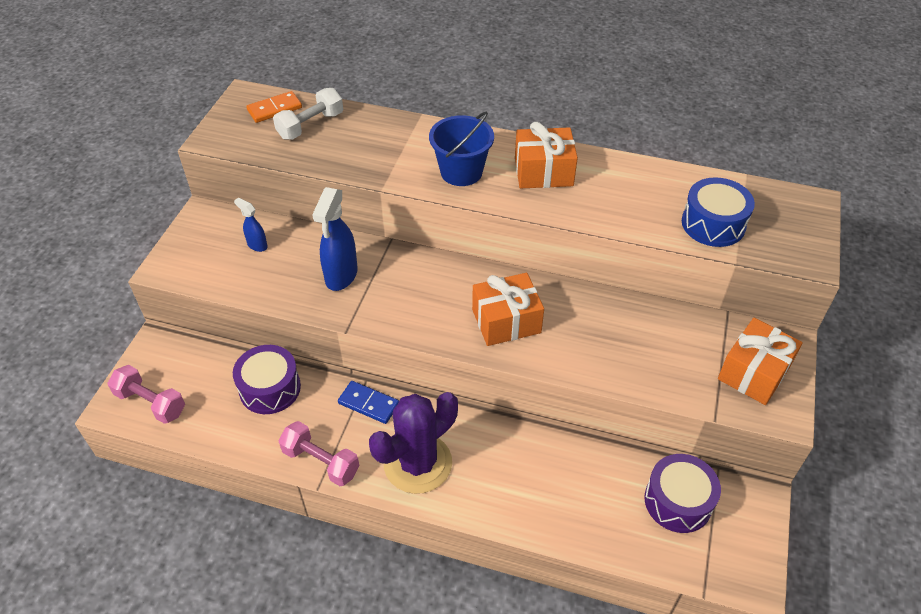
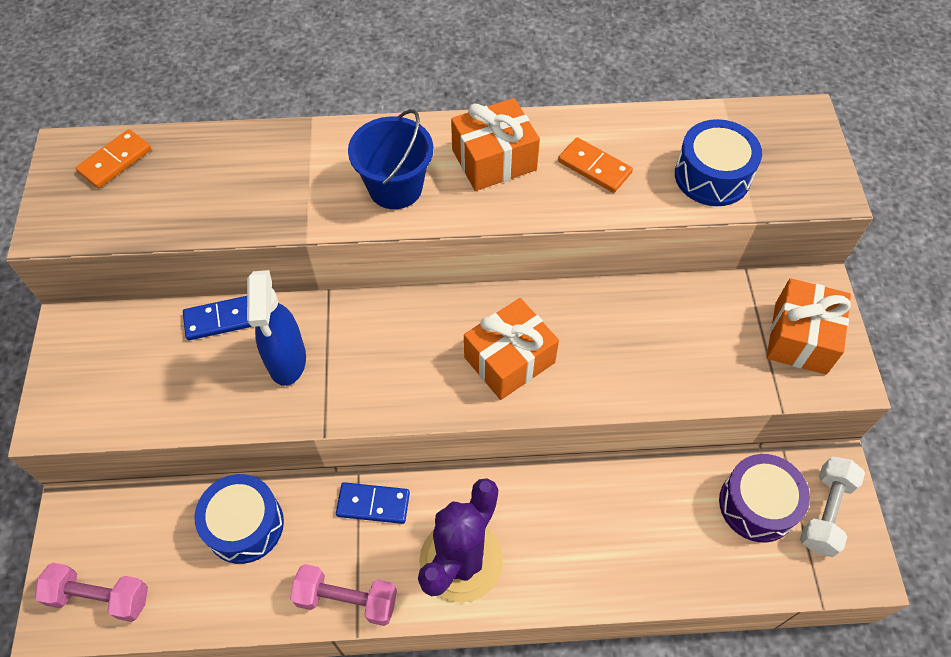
camera: 20 degrees left, 10 degrees up
purple drum [233,345,301,414] -> blue drum [194,474,284,564]
blue spray bottle [234,198,268,252] -> none
white dumbbell [273,88,343,140] -> white dumbbell moved to [800,457,865,557]
none -> blue domino [183,296,252,340]
none -> orange domino [558,137,633,193]

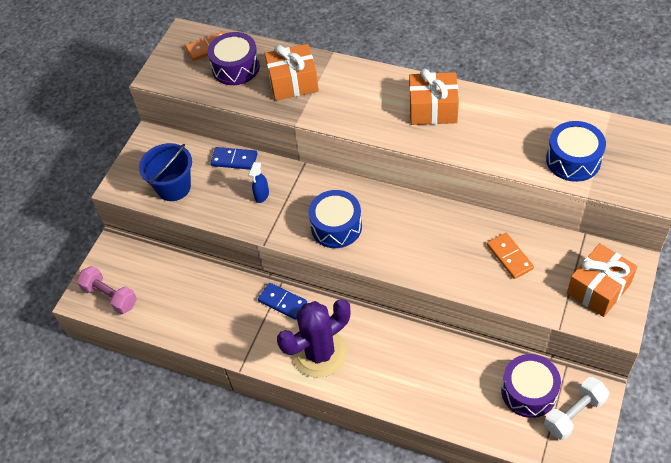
camera: 30 degrees right, 5 degrees down
blue drum [194,474,284,564] -> blue drum moved to [308,190,362,248]
blue spray bottle [247,270,306,386] -> blue spray bottle [248,162,269,203], size x0.53
pink dumbbell [290,564,397,626] -> none
blue bucket [348,109,433,209] -> blue bucket moved to [139,143,192,201]
orange gift [464,298,559,400] -> orange gift moved to [265,44,319,101]
orange domino [558,137,633,193] -> orange domino moved to [487,233,534,279]
none -> purple drum [208,32,260,85]

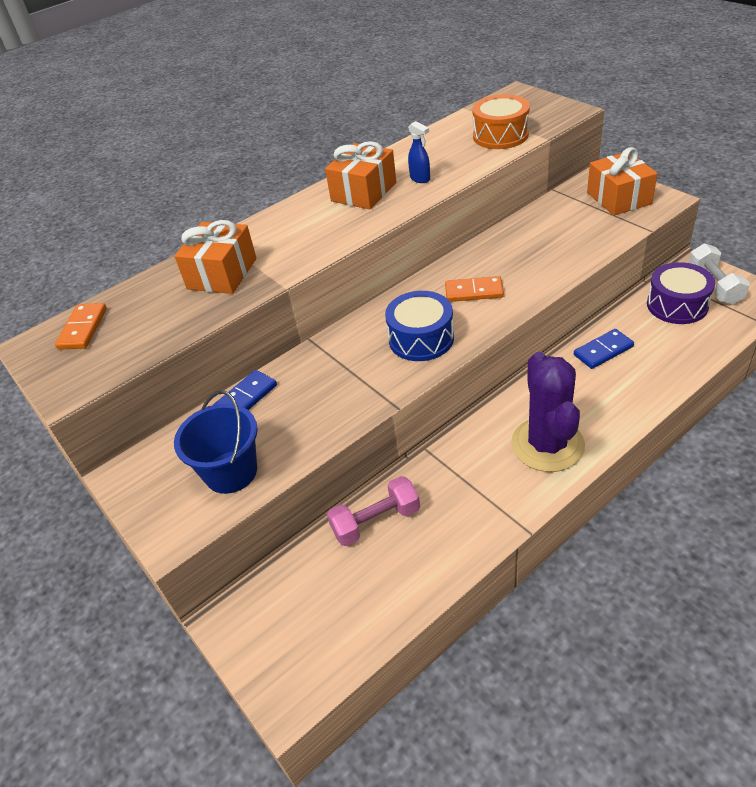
camera: 60 degrees left, 10 degrees down
pink dumbbell [76,266,137,314] -> pink dumbbell moved to [327,476,420,546]
purple drum [208,32,260,85] -> none
blue spray bottle [248,162,269,203] -> blue spray bottle moved to [408,121,430,183]
blue domino [258,283,307,320] -> blue domino moved to [574,329,634,369]
orange domino [487,233,534,279] -> orange domino moved to [445,276,504,302]
blue drum [546,121,606,182] -> orange drum [472,94,530,149]

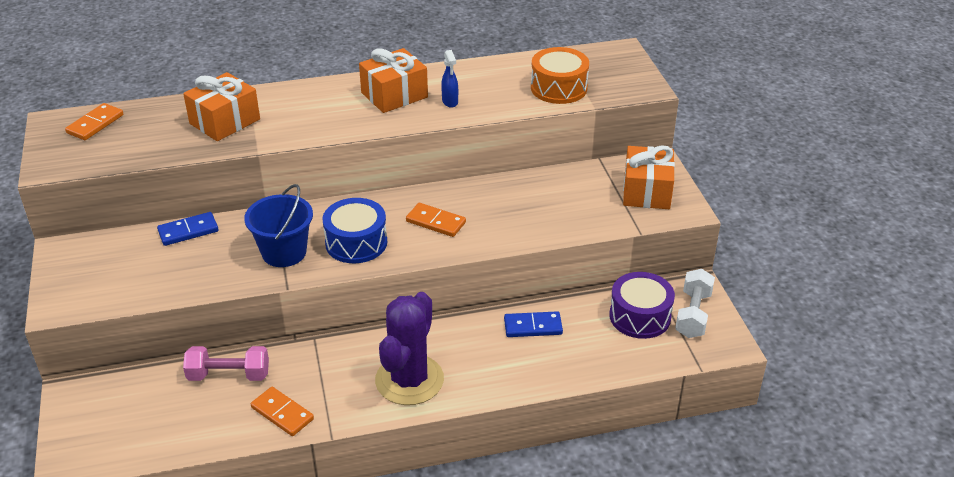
camera: 20 degrees right, 5 degrees down
blue bucket [174,390,258,494] -> blue bucket moved to [244,184,313,267]
none -> orange domino [251,387,314,436]

